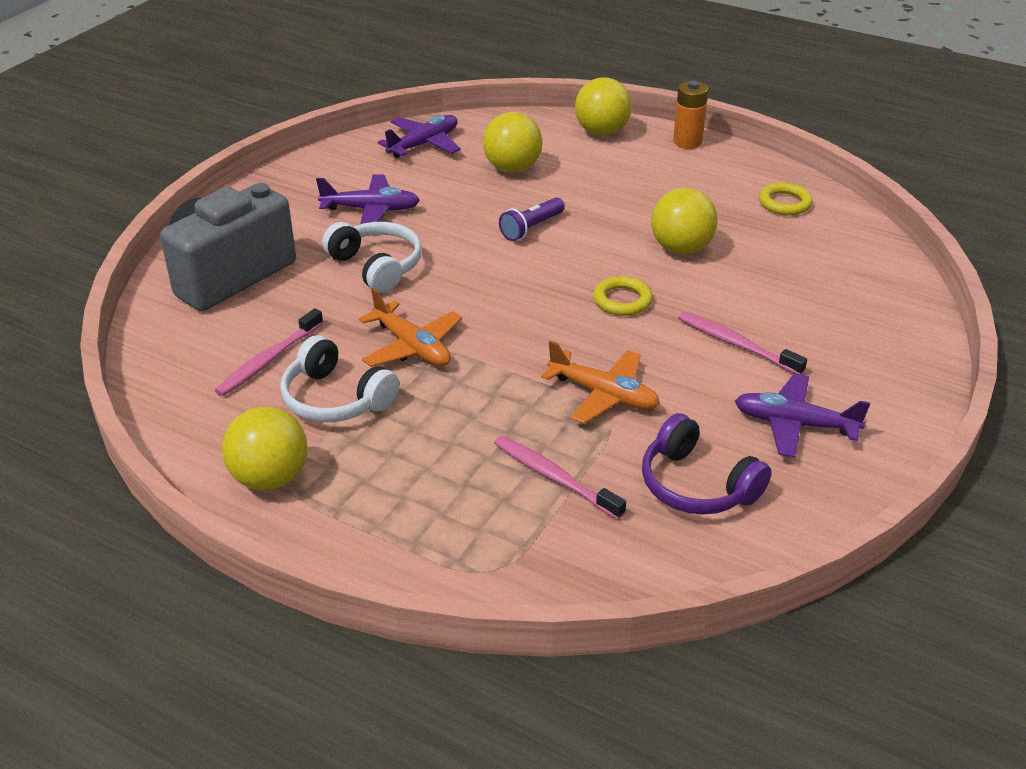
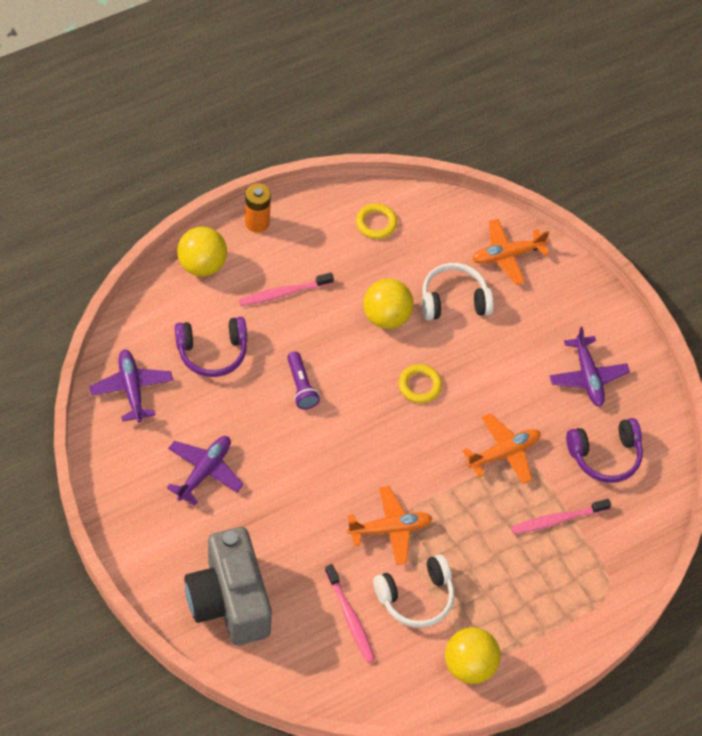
camera: 65 degrees left, 20 degrees up
white headphones [322,222,422,293] -> white headphones moved to [422,263,494,320]
yellow ball [483,112,543,173] -> purple headphones [175,317,247,377]
pink toothbrush [678,312,807,374] -> pink toothbrush moved to [239,273,334,306]
purple plane [735,373,870,458] -> purple plane turned 60 degrees counterclockwise [550,327,630,407]
none -> orange plane [472,219,550,285]

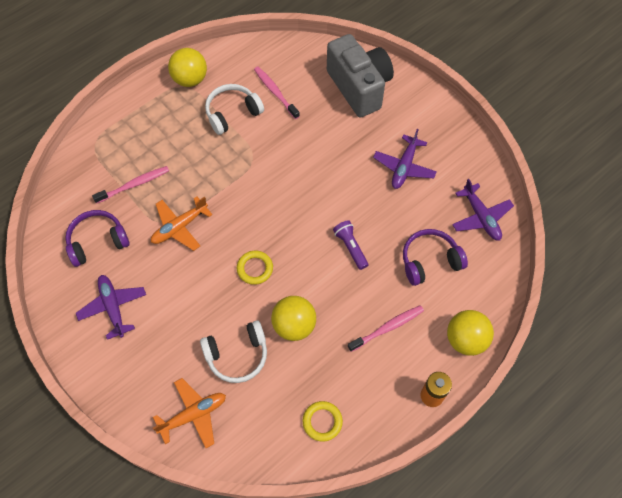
camera: 175 degrees right, 5 degrees up
orange plane [347,486,433,565] -> none

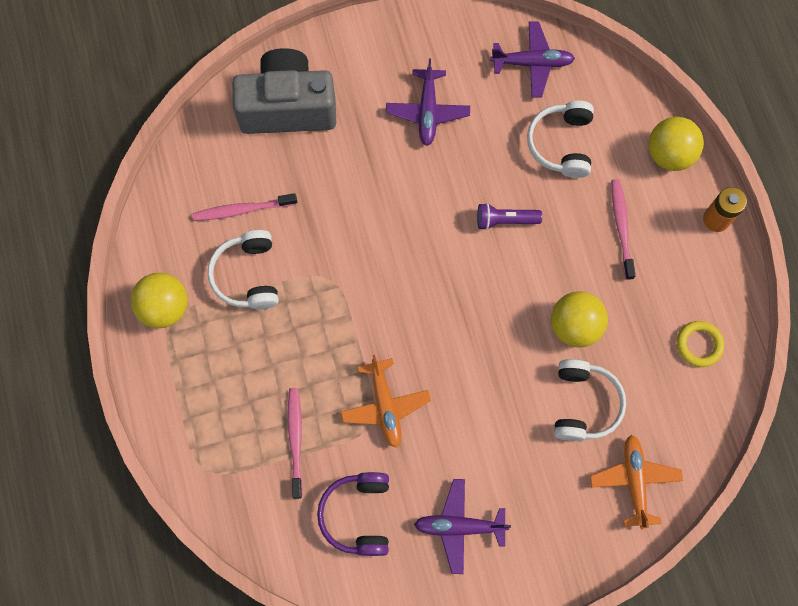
camera: 65 degrees left, 10 degrees up
yellow ring [237,251,273,285] -> none
purple plane [373,129,437,189] -> purple plane turned 45 degrees clockwise [386,58,470,146]
purple headphones [403,229,468,286] -> white headphones [527,101,594,178]

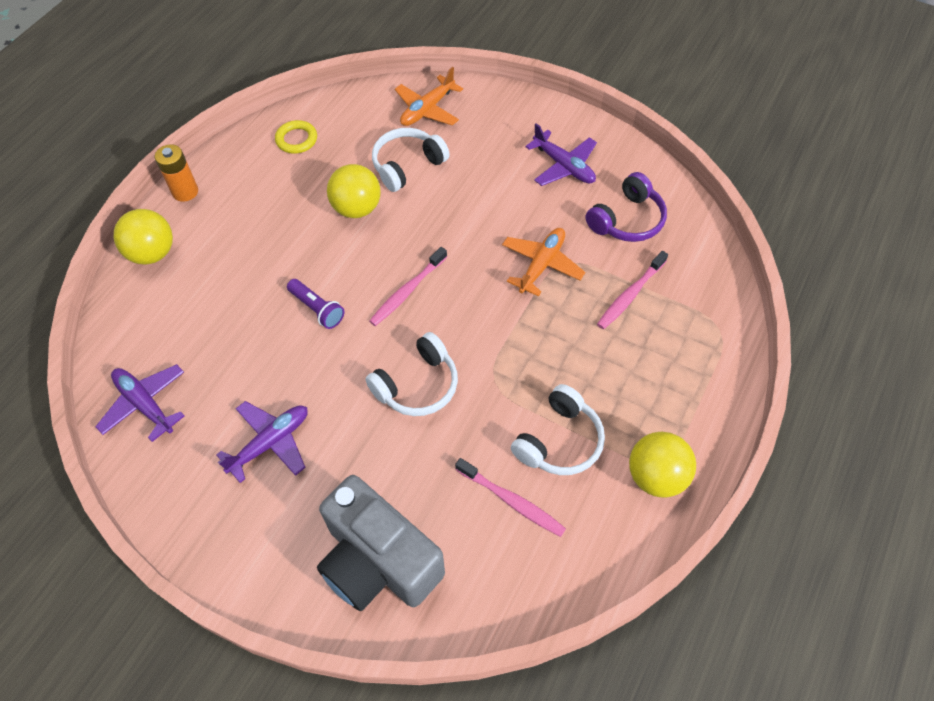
camera: 135 degrees left, 15 degrees down
white headphones [527,101,594,178] -> white headphones moved to [365,332,458,416]
pink toothbrush [611,179,636,280] -> pink toothbrush moved to [369,247,447,326]

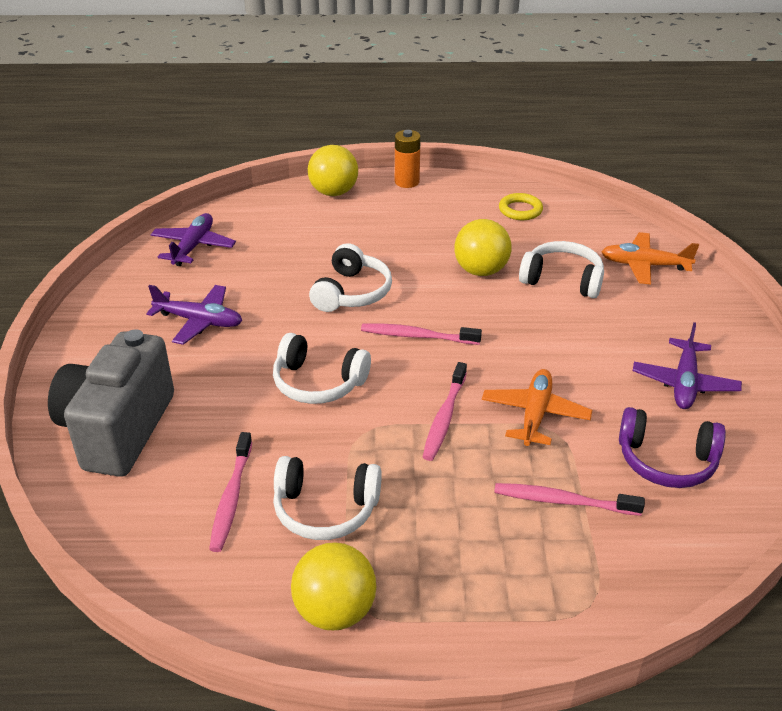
camera: 60 degrees right, 20 degrees down
purple flashlight [287,279,344,329] -> white headphones [309,243,392,312]
orange plane [502,228,585,297] -> orange plane turned 75 degrees counterclockwise [482,369,592,446]
none -> pink toothbrush [423,362,467,461]

